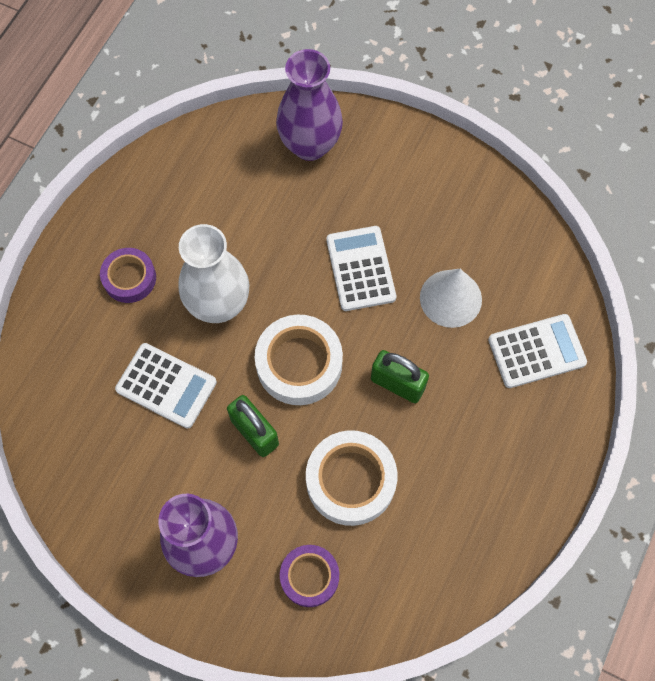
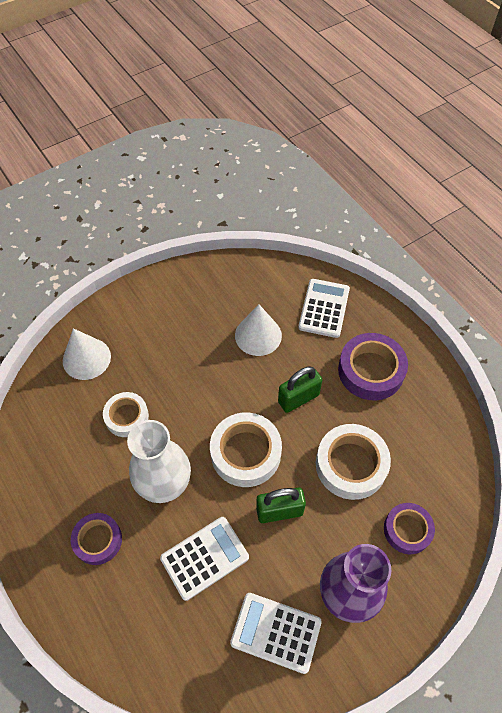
camera: 60 degrees left, 10 degrees down
purple vase [276,49,343,161] -> white cone [63,328,111,380]
white calculator [326,226,396,311] -> white calculator moved to [230,593,322,674]
none -> white tape [103,392,149,437]
none -> purple tape [338,333,408,400]

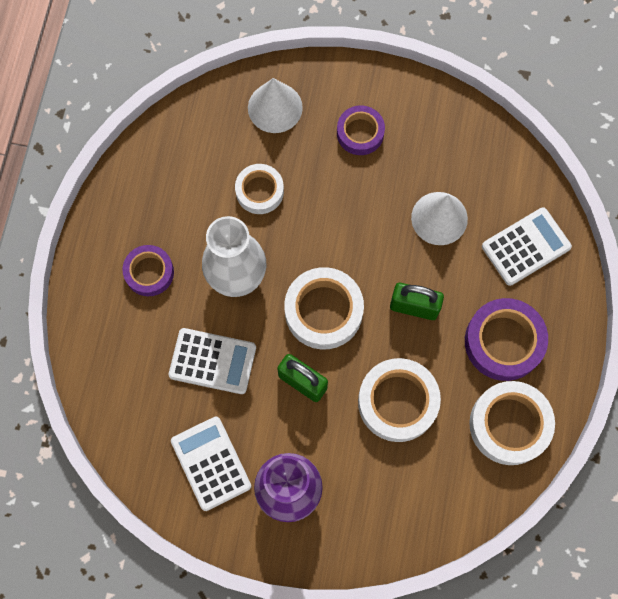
camera: 45 degrees right, 15 degrees up
purple tape [384,503,435,554] -> purple tape moved to [337,105,385,155]
none -> white tape [469,381,555,465]

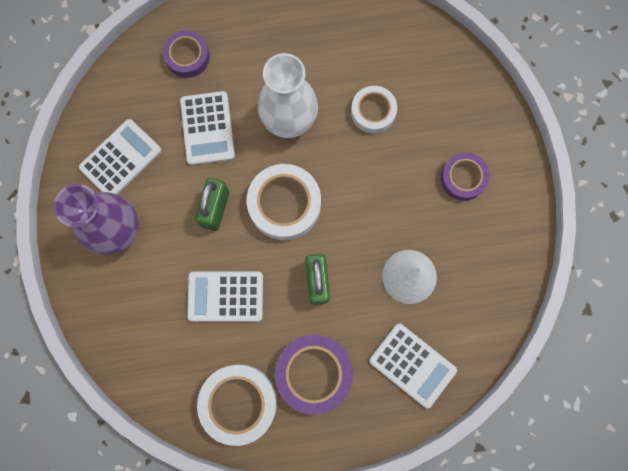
camera: 70 degrees right, 5 degrees up
purple tape [122,245,174,296] -> purple tape moved to [163,30,210,78]
white cone [248,78,303,133] -> none
white tape [358,358,441,442] -> white calculator [187,271,263,322]

